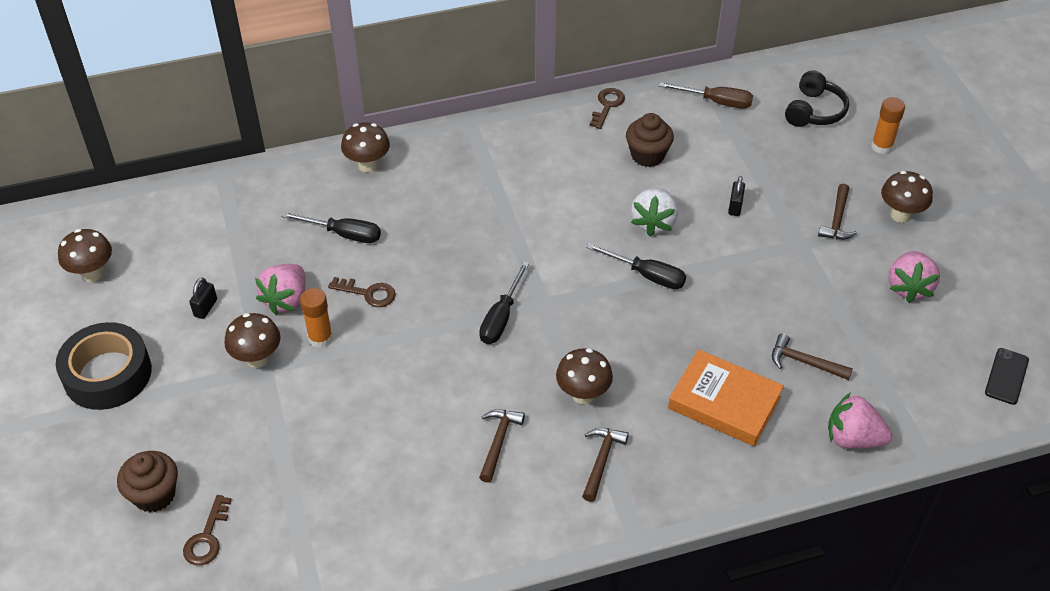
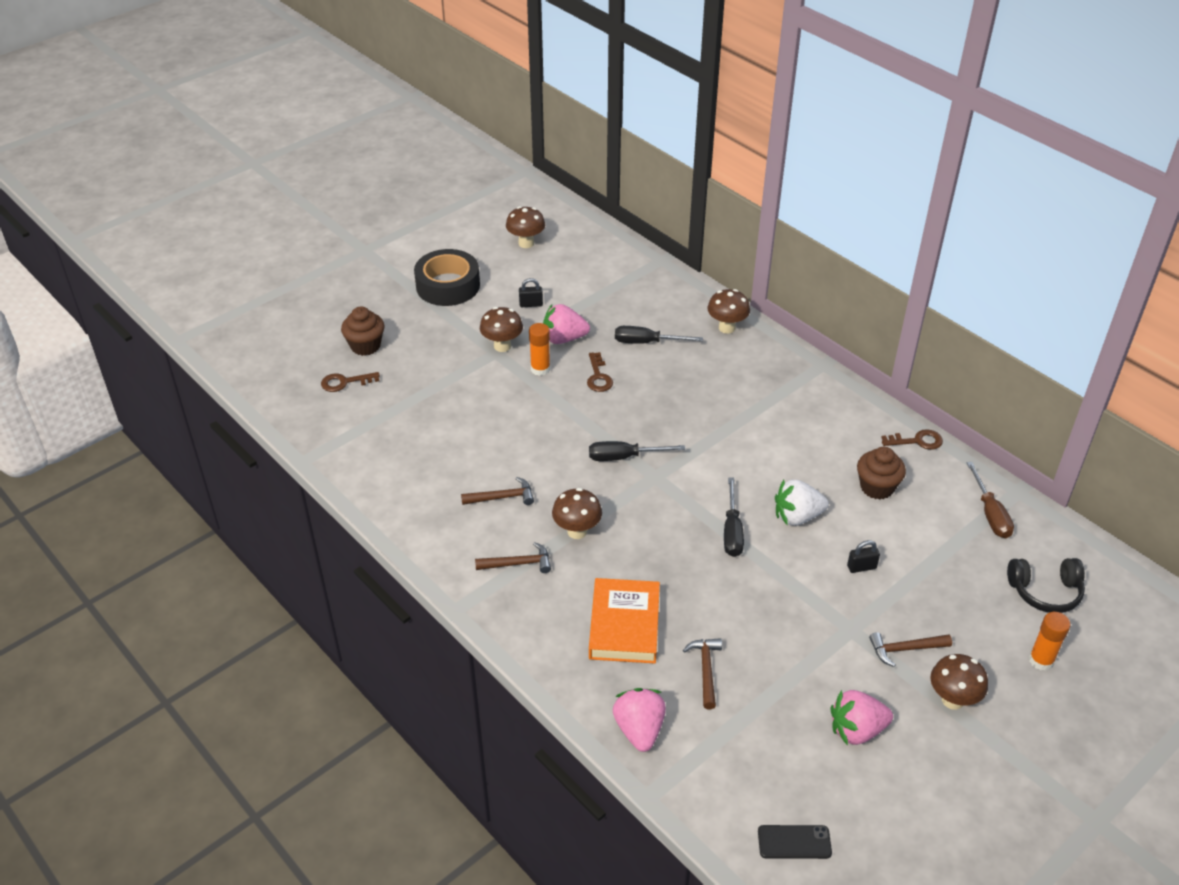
camera: 65 degrees right, 5 degrees down
black screwdriver [281,212,381,243] -> black screwdriver turned 105 degrees clockwise [615,326,703,344]

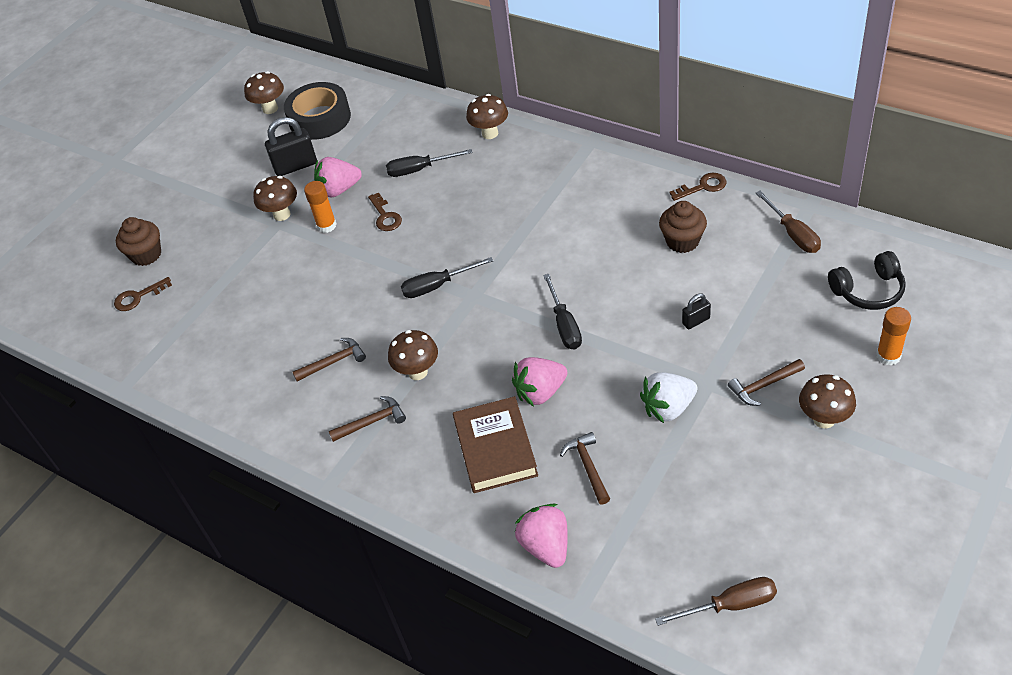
camera: 10 degrees left, 5 degrees up
black tape [414,249,480,306] -> black tape moved to [284,82,351,140]
black padlock [519,278,543,307] -> black padlock [265,117,317,176], size x1.86
orange book [589,578,660,663] -> brown book [453,396,538,493]
black phone [758,825,832,859] -> brown screwdriver [655,577,777,626]
white strawberry [775,480,829,526] -> white strawberry moved to [640,372,697,423]
pink strawberry [831,690,893,745] -> pink strawberry moved to [512,357,568,407]

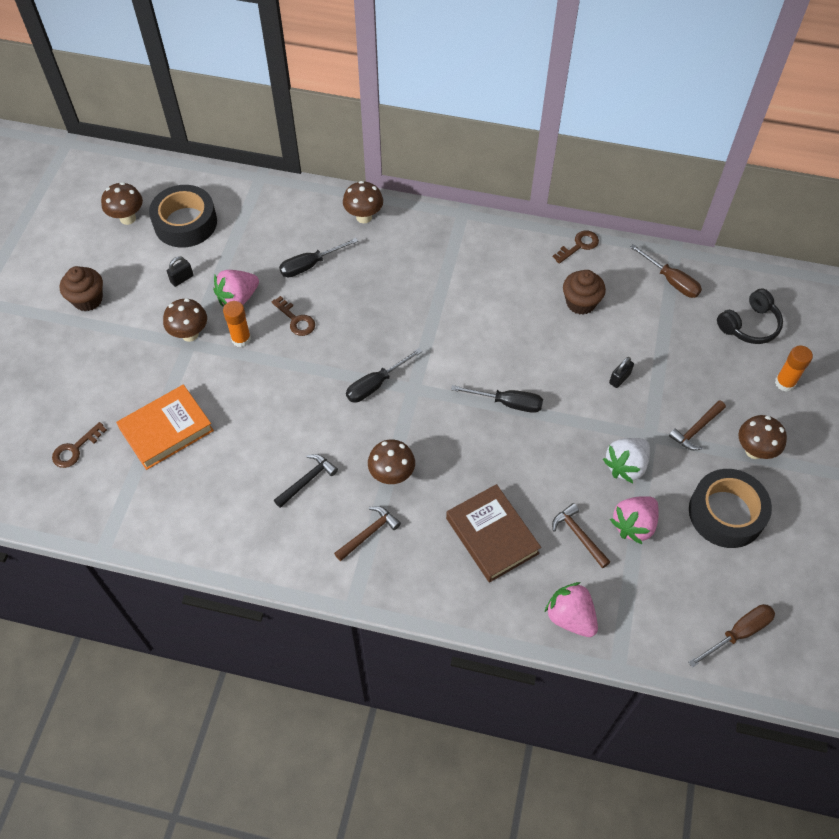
camera: 25 degrees left, 10 degrees up
brown cupcake [116,217,161,266] -> brown cupcake moved to [60,266,103,311]
black padlock [265,117,317,176] -> black padlock [167,256,194,287], size x0.54
brown hammer [293,338,366,382] -> black hammer [274,454,338,508]
pink strawberry [512,357,568,407] -> pink strawberry moved to [610,496,659,544]
black screwdriver [543,274,582,349] -> black screwdriver turned 45 degrees counterclockwise [451,385,543,413]
none -> orange book [116,385,214,470]
none -> black tape [689,469,772,548]

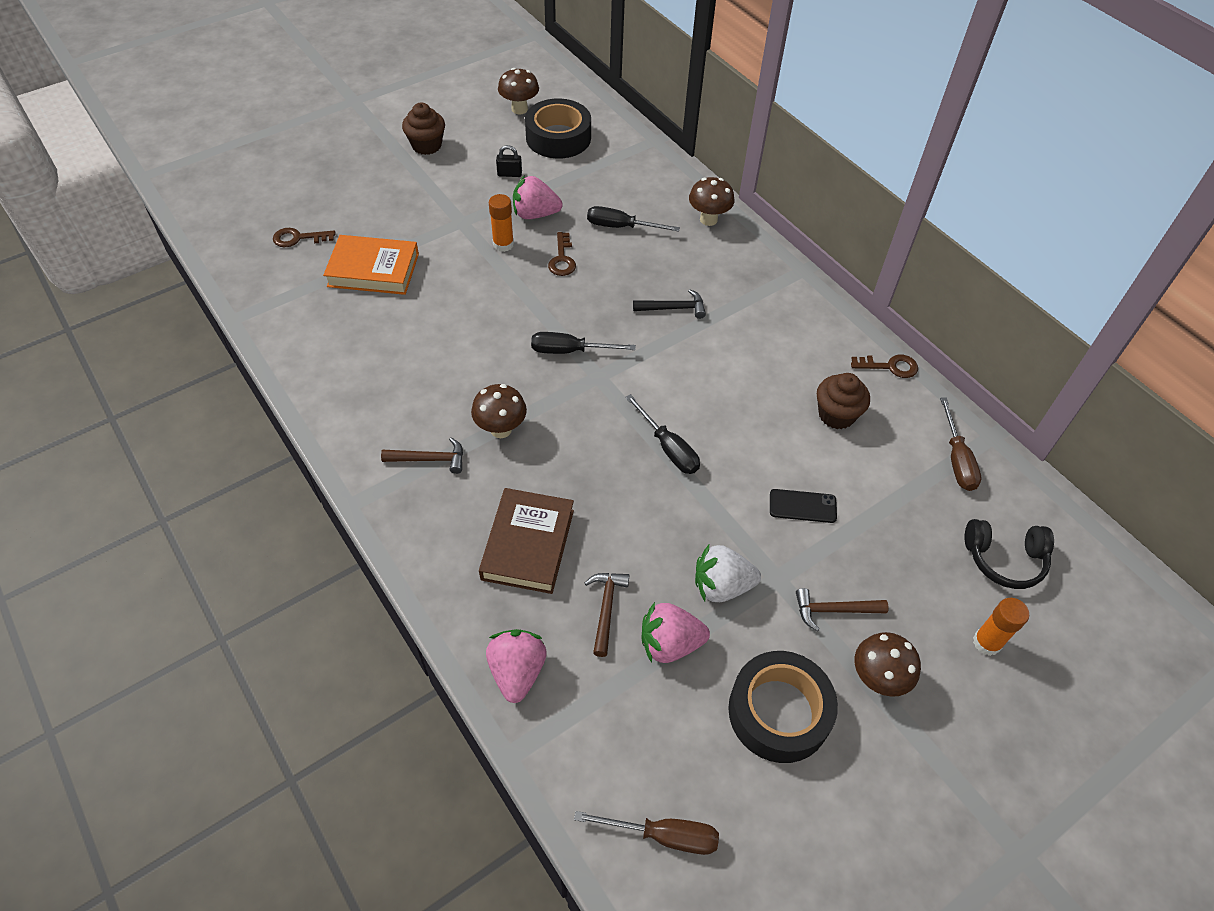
camera: 40 degrees right, 5 degrees down
brown mushroom [163,298,207,342] -> none
black hammer [274,454,338,508] -> black hammer moved to [633,289,706,319]
black padlock [609,357,634,388] -> black phone [770,489,837,523]

